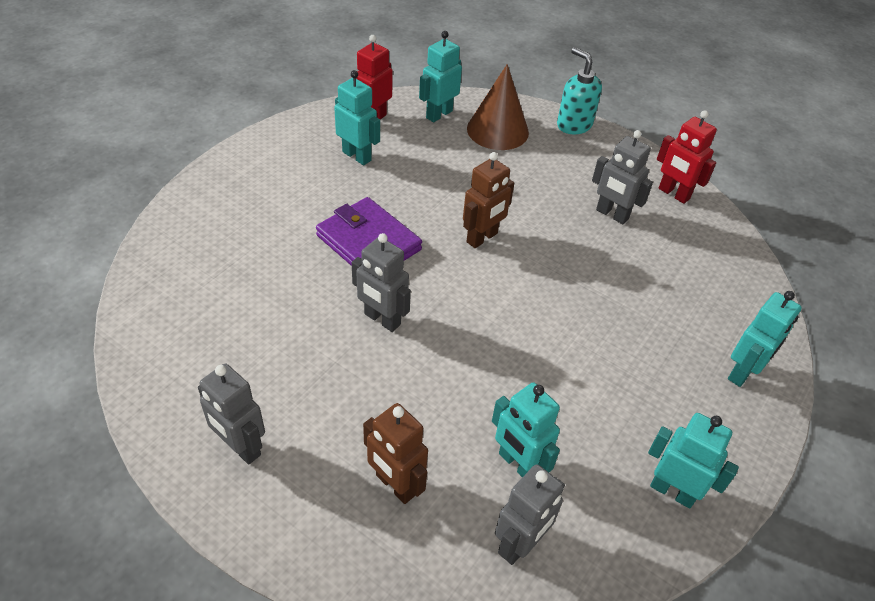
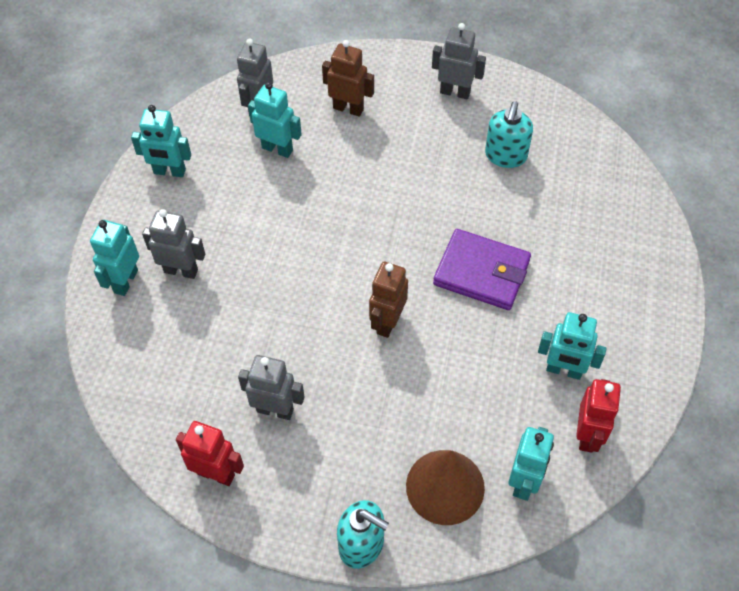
camera: 160 degrees right, 10 degrees up
grey robot [352,233,411,332] -> grey robot moved to [142,209,205,279]
none -> turquoise soap dispenser [485,101,533,168]

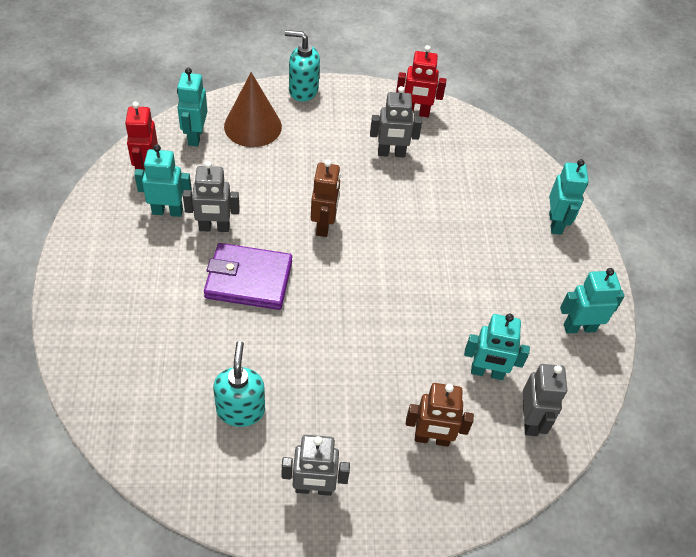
camera: 160 degrees right, 5 degrees down
grey robot [142,209,205,279] -> grey robot moved to [183,161,240,232]

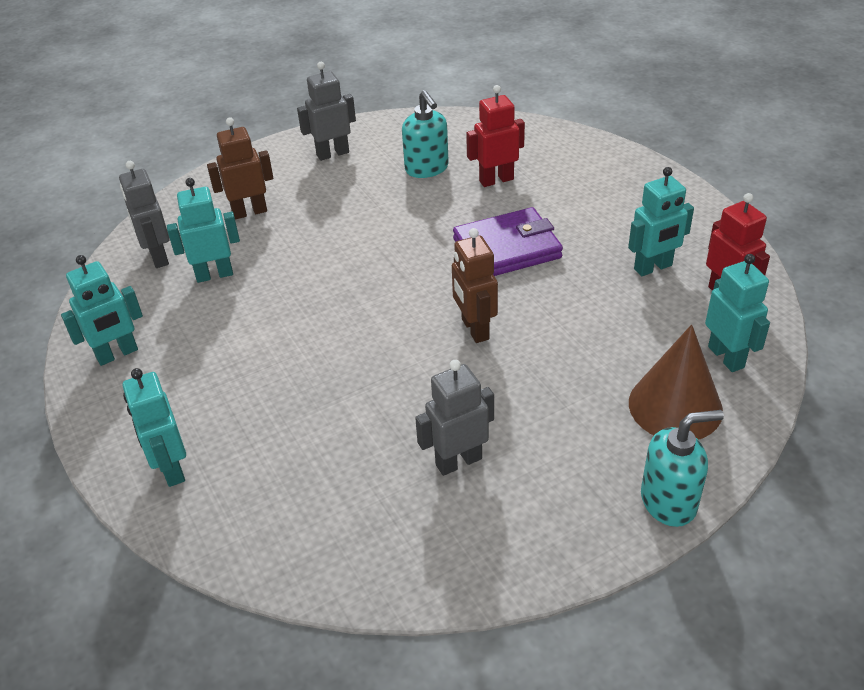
camera: 160 degrees right, 10 degrees down
grey robot [183,161,240,232] -> none
red robot [396,45,446,117] -> red robot moved to [466,85,525,187]

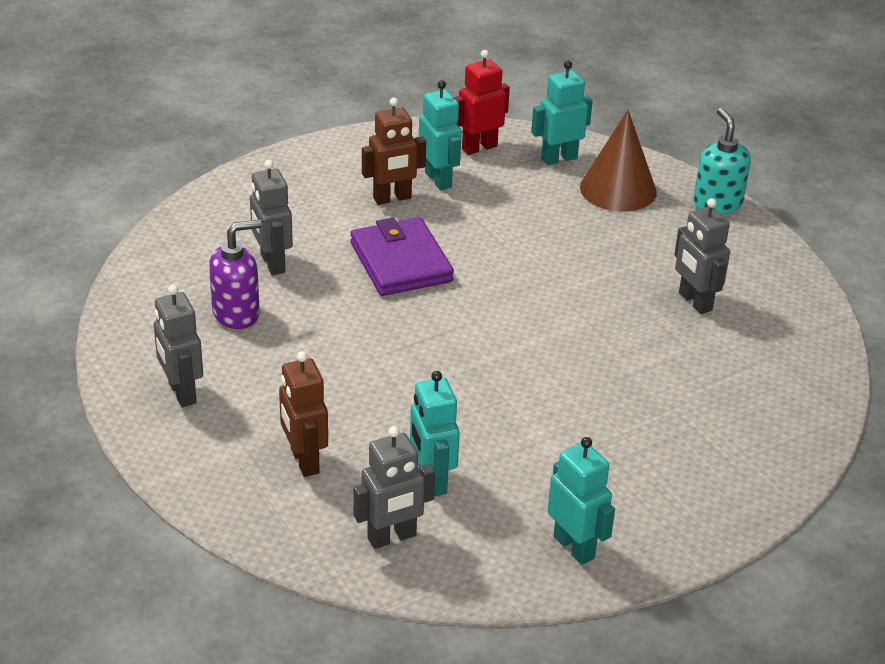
camera: 95 degrees left, 5 degrees down
turquoise robot [122,368,186,487] -> none
turquoise soap dispenser [402,90,449,178] -> purple soap dispenser [209,220,262,329]
brown robot [452,228,498,343] -> brown robot moved to [362,98,426,205]
red robot [466,85,525,187] -> grey robot [250,160,293,275]

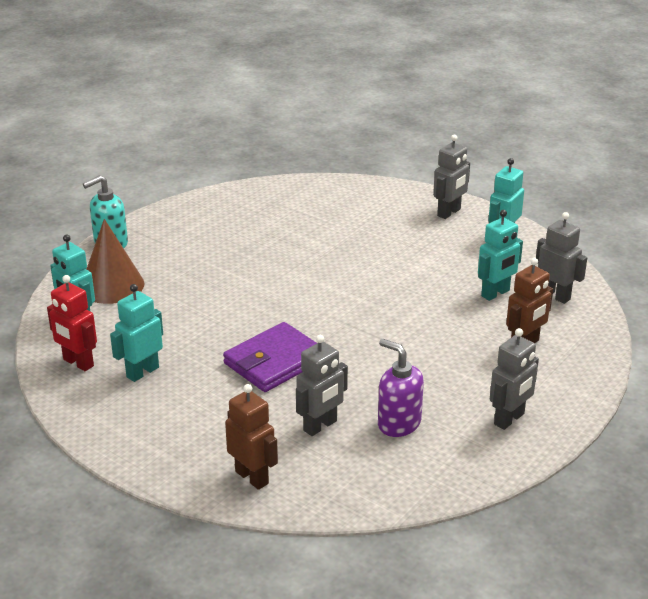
camera: 110 degrees left, 5 degrees down
brown robot [362,98,426,205] -> brown robot moved to [225,384,278,490]
grey robot [674,198,730,314] -> grey robot moved to [433,135,470,219]

